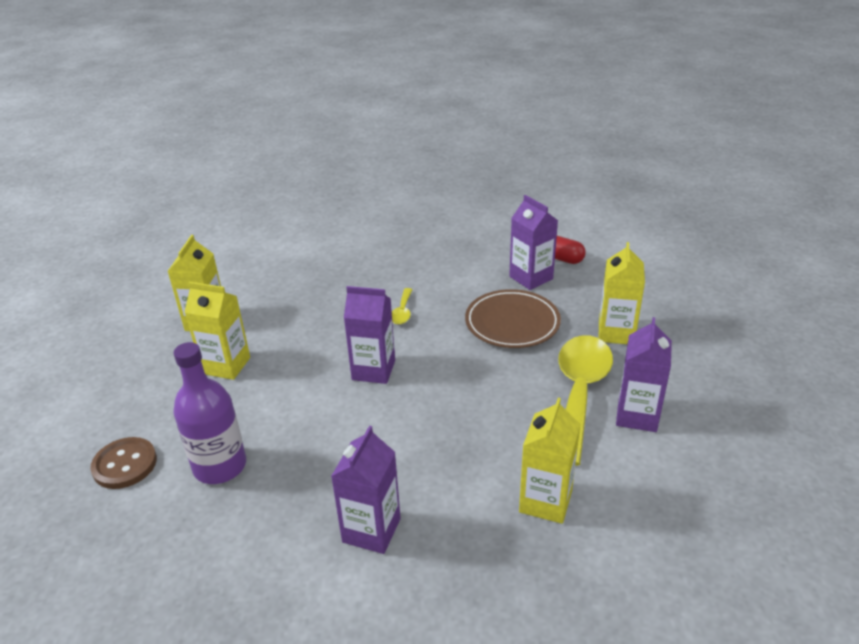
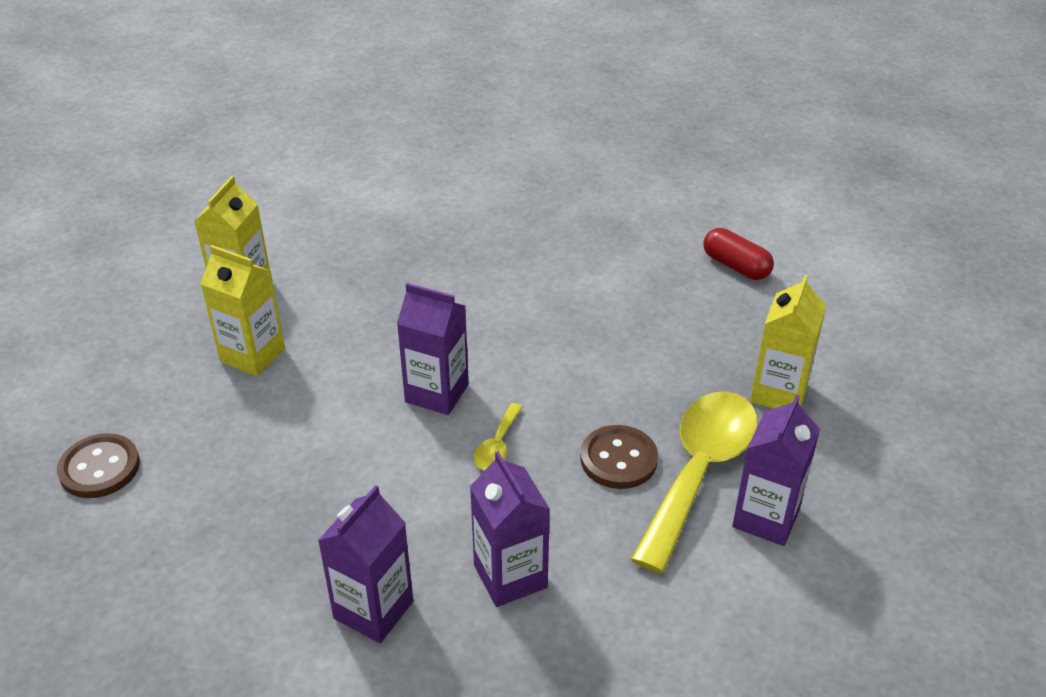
camera: 10 degrees right, 5 degrees up
purple bottle [173,342,246,484] -> none
yellow spoon [392,288,413,325] -> yellow spoon moved to [474,403,523,470]
brown plate [465,289,561,348] -> none
purple carton [509,195,558,290] -> purple carton moved to [470,451,550,607]
yellow carton [519,398,580,524] -> none
none -> brown button [580,425,658,489]

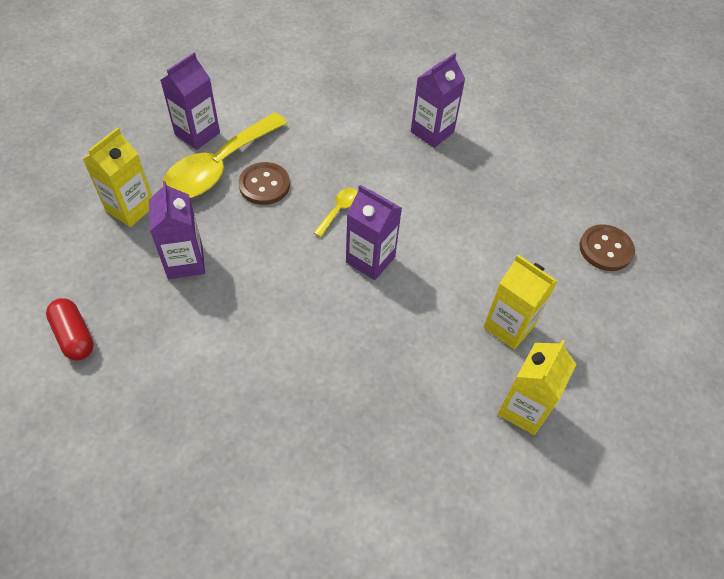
camera: 170 degrees left, 15 degrees up
purple carton [470,451,550,607] -> purple carton moved to [149,181,205,279]

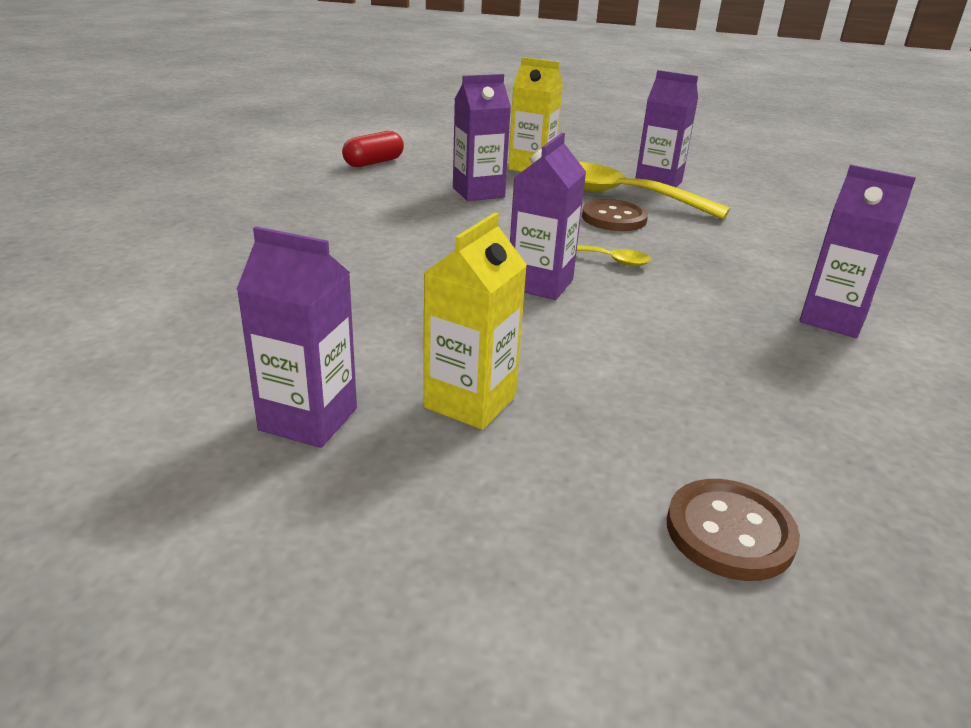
camera: 80 degrees right, 25 degrees down
yellow carton [497,340,577,435] -> purple carton [236,226,357,448]

